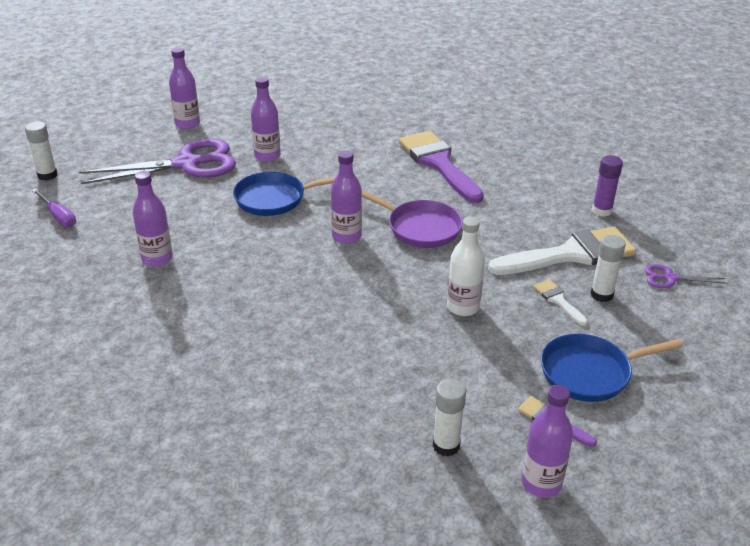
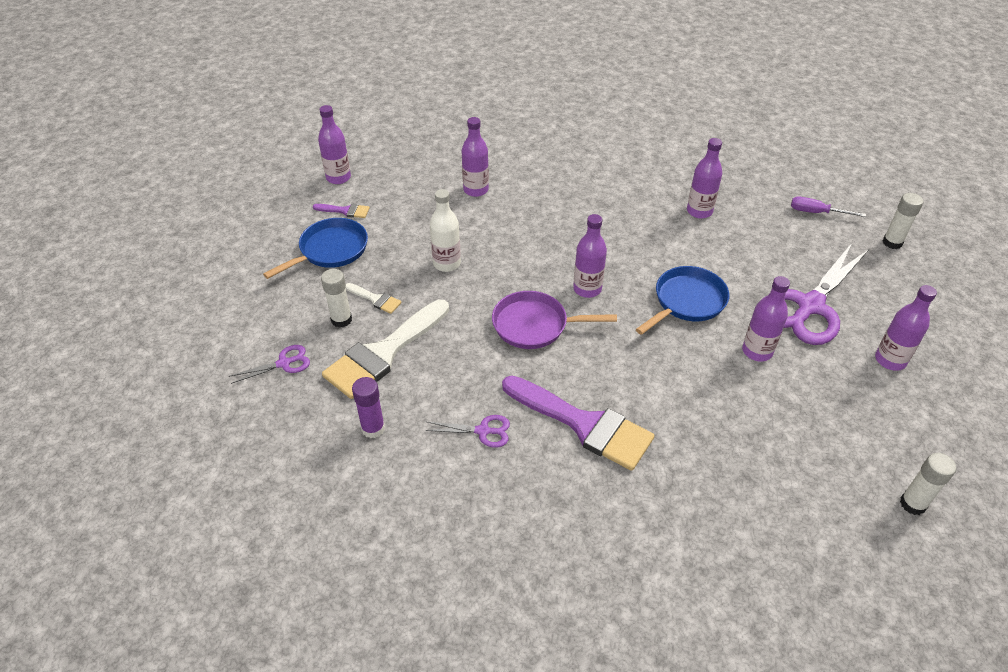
camera: 150 degrees right, 10 degrees up
white glue stick [433,379,466,456] -> white glue stick moved to [900,453,956,515]
none -> purple scissors [425,415,510,448]
none -> purple bottle [462,117,489,197]

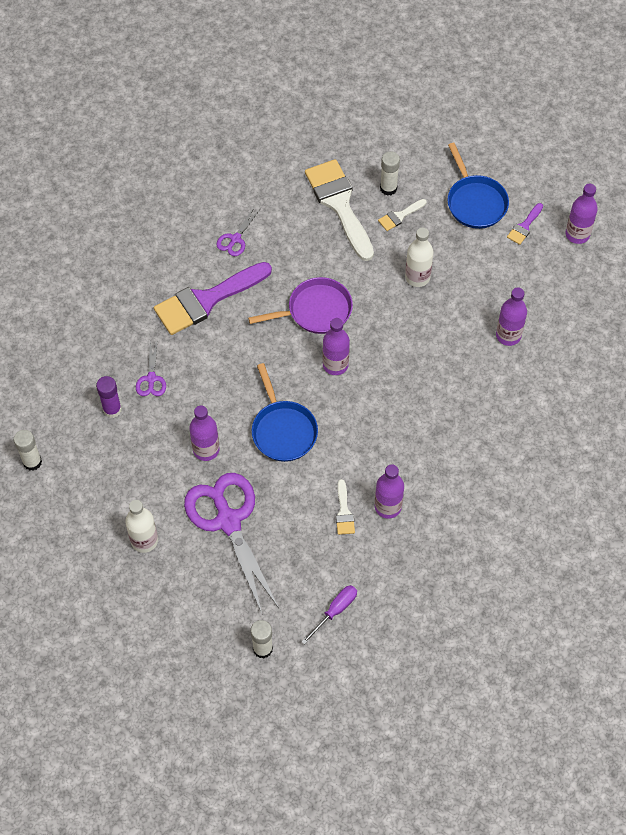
camera: 115 degrees right, 15 degrees up
purple scissors [229,345,310,384] -> purple scissors moved to [136,339,166,396]
purple glue stick [352,377,385,438] -> purple glue stick moved to [96,376,122,418]
purple pan [492,291,617,349] -> purple pan turned 45 degrees clockwise [248,277,353,334]
purple bottle [875,285,937,371] -> white bottle [125,500,158,553]
none -> white brush [336,479,355,535]

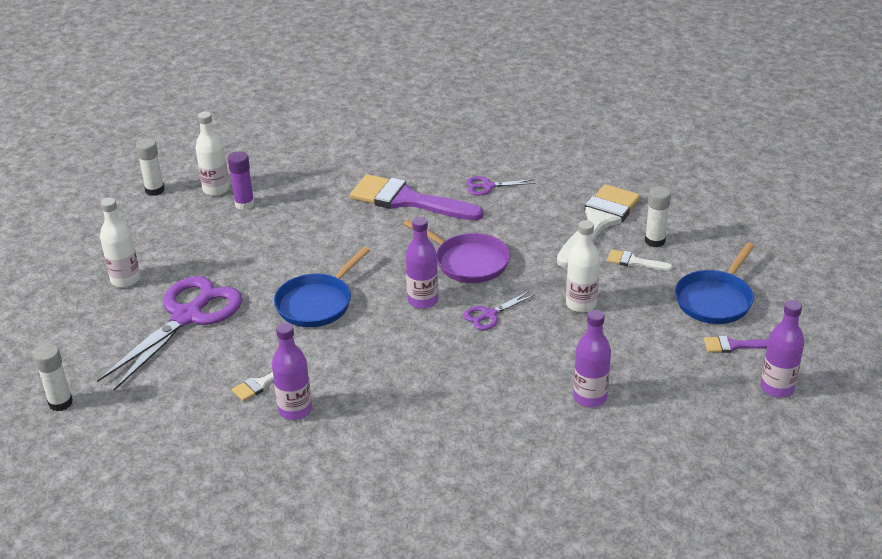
camera: 55 degrees right, 25 degrees down
purple scissors [136,339,166,396] -> purple scissors moved to [464,291,535,330]
purple bottle [189,405,219,461] -> none
purple screwdriver [301,585,357,644] -> none
none -> white bottle [195,112,230,196]

